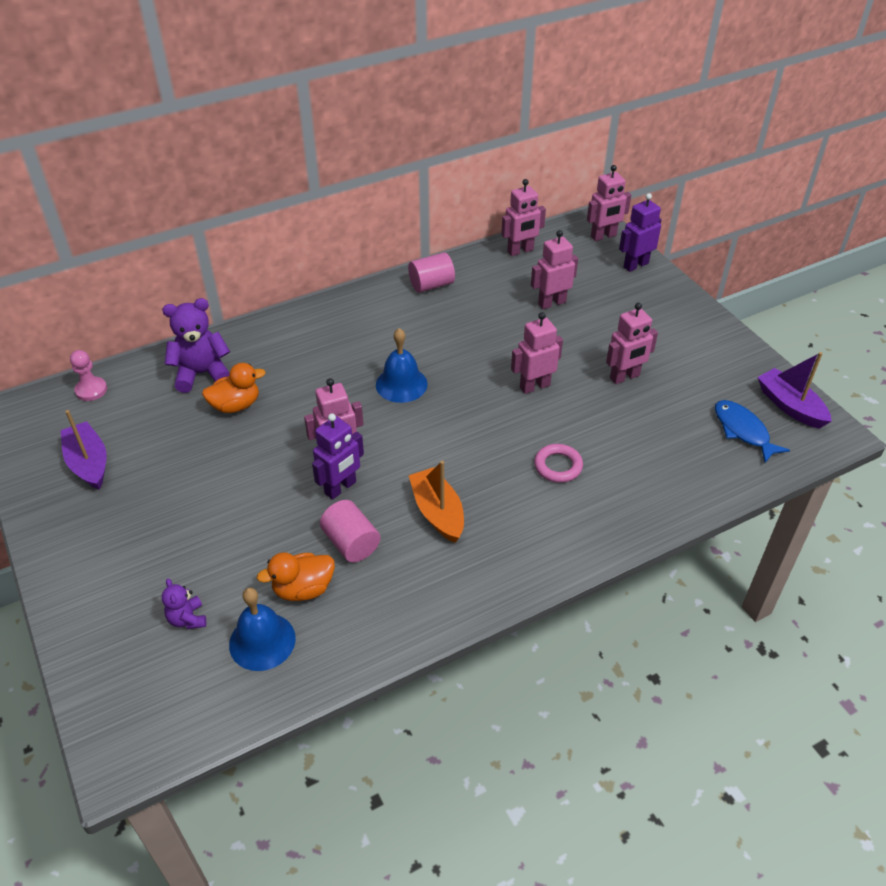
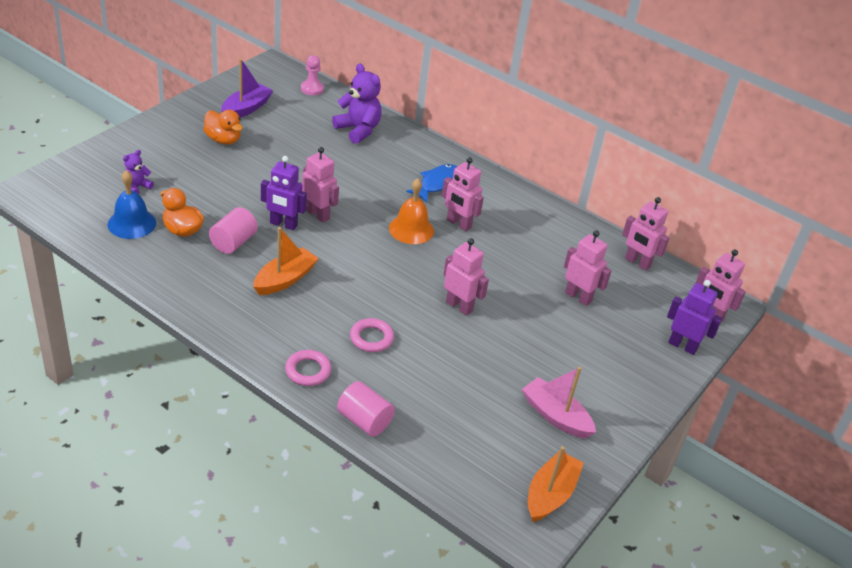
camera: 60 degrees right, 5 degrees down
orange duck [202,363,266,413] -> orange duck moved to [203,110,243,144]
blue bell [376,328,428,403] -> orange bell [389,178,434,244]
pink cylinder [408,252,455,293] -> pink cylinder moved to [337,381,395,437]
pink robot [606,303,658,384] -> pink robot moved to [442,157,484,231]
blue fish [715,400,790,463] -> blue fish moved to [406,164,457,202]
purple boat [757,352,832,429] -> orange boat [528,446,584,522]
none -> pink ring [285,350,331,386]
none -> pink boat [522,367,596,439]

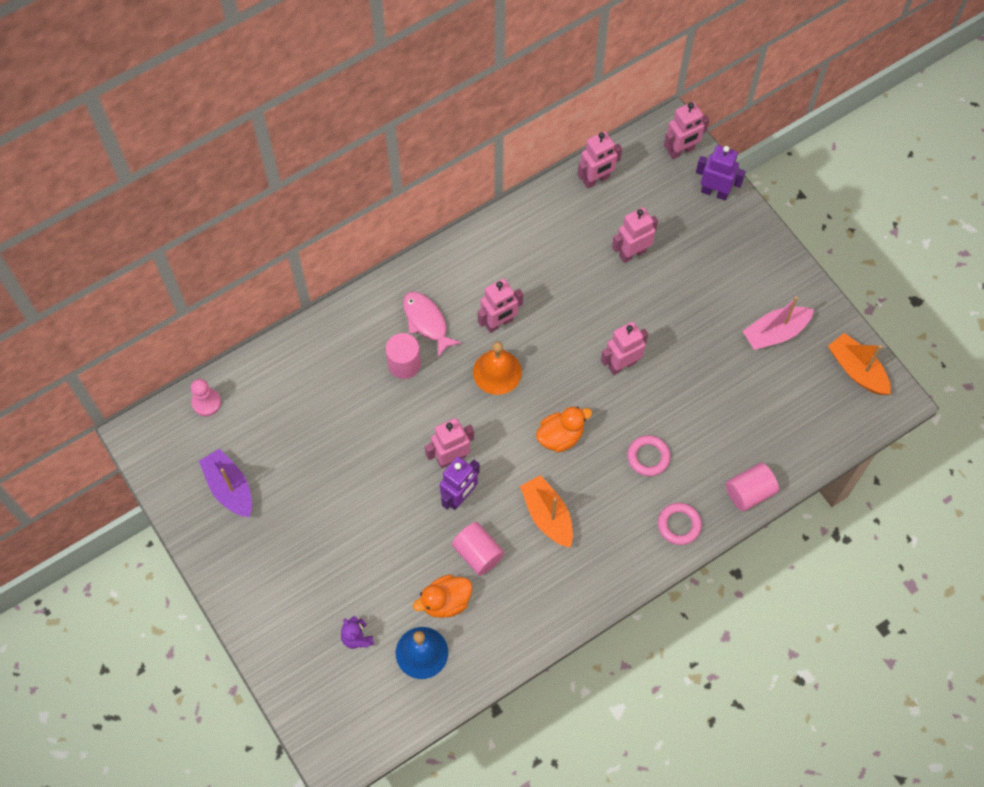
camera: 65 degrees left, 25 degrees up
orange duck [203,110,243,144] -> orange duck moved to [536,406,592,453]
purple teddy bear [332,64,382,144] -> none
blue fish [406,164,457,202] -> pink fish [403,291,462,358]
purple robot [667,280,722,355] -> purple robot turned 60 degrees clockwise [696,145,746,201]
none -> pink cylinder [385,333,421,379]

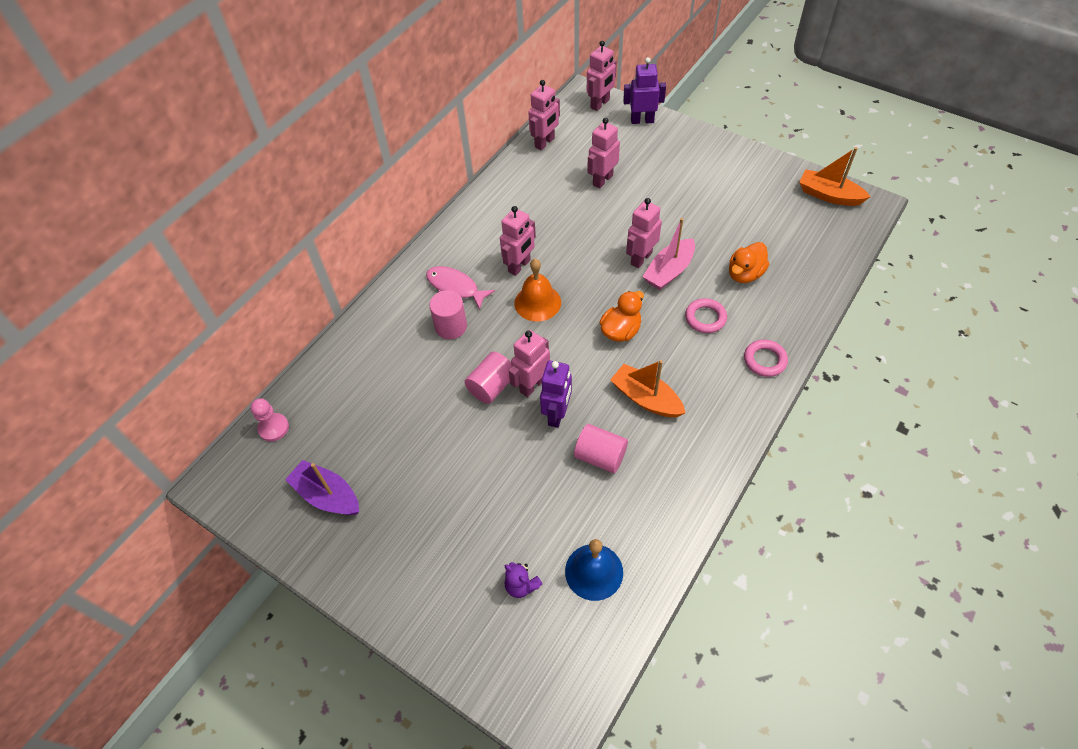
camera: 20 degrees left, 10 degrees down
orange duck [413,575,473,618] -> orange duck moved to [729,242,769,283]
pink cylinder [726,463,779,512] -> pink cylinder moved to [465,352,512,404]
pink boat [743,296,814,350] -> pink boat moved to [642,218,695,290]

